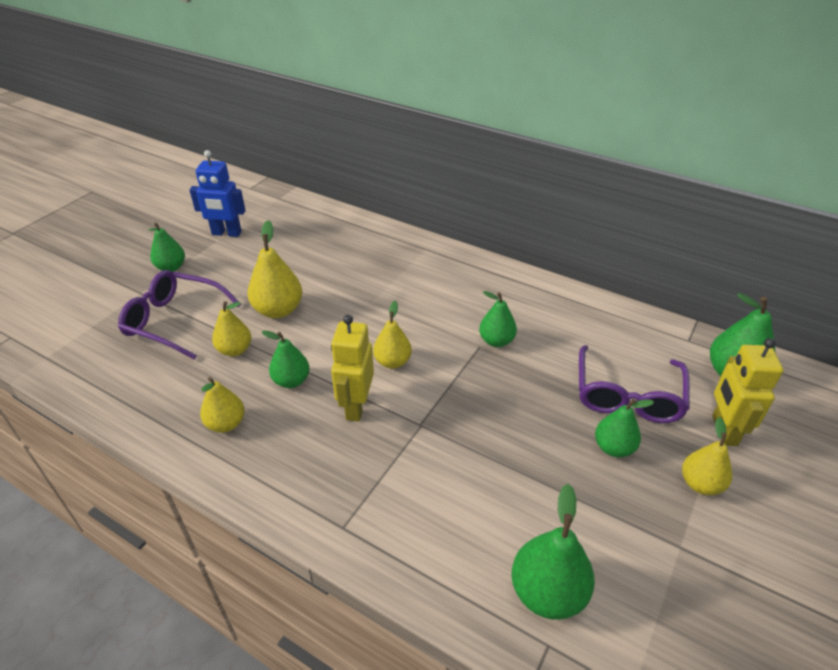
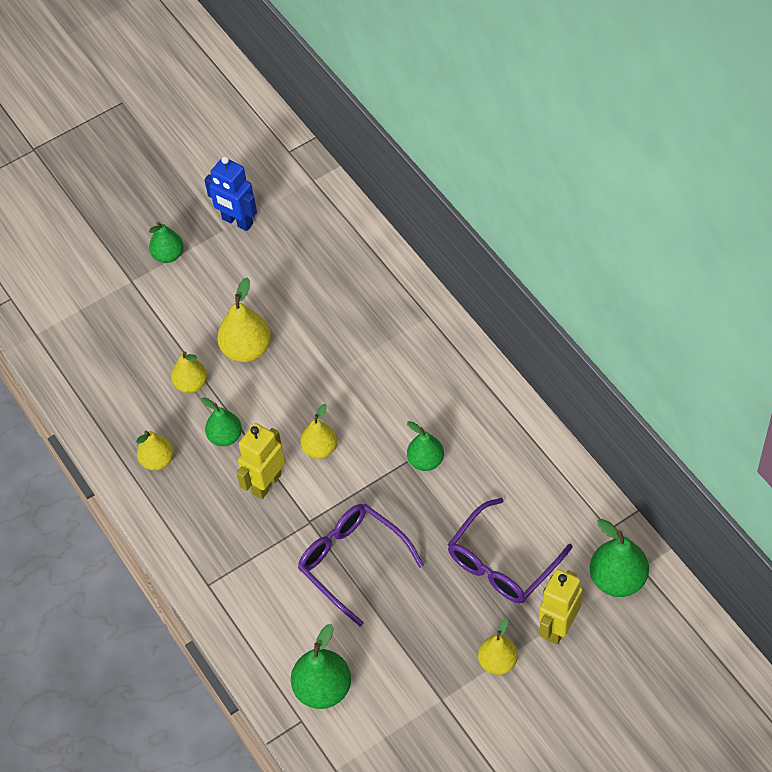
camera: 30 degrees right, 15 degrees up
purple glasses [118,270,241,360] -> purple glasses moved to [298,504,424,627]
green pear [595,399,654,457] -> none

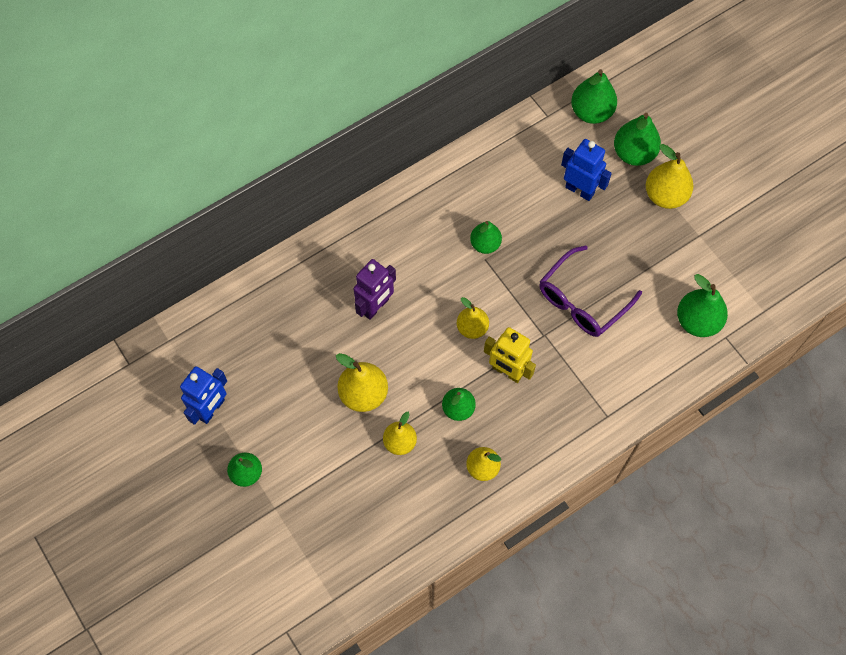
camera: 95 degrees left, 10 degrees up
purple glasses [448,498,573,603] -> blue robot [561,139,612,201]
yellow pear [478,618,518,675] -> yellow pear [646,144,694,209], size x1.50
yellow robot [539,569,583,645] -> green pear [614,113,661,166]
none -> purple robot [353,259,396,320]

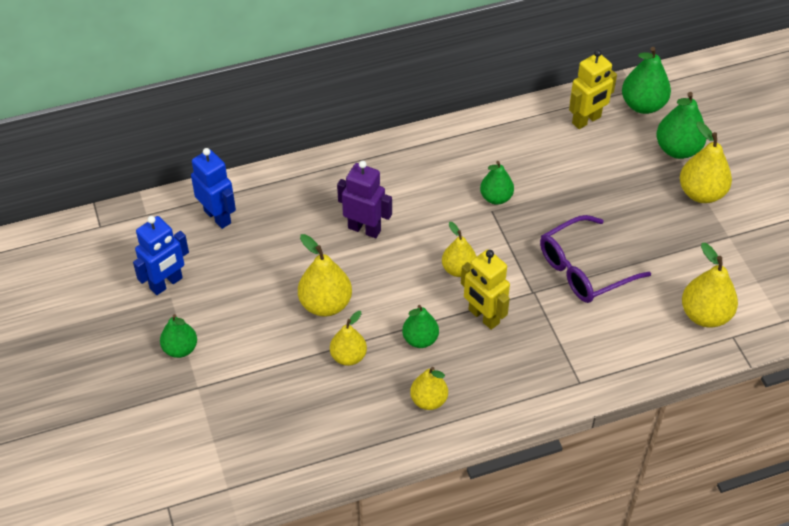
camera: 15 degrees right, 15 degrees down
purple robot [353,259,396,320] -> purple robot turned 120 degrees counterclockwise [337,161,392,238]
blue robot [561,139,612,201] -> blue robot moved to [191,148,236,229]
green pear [677,274,728,337] -> yellow pear [682,243,738,327]
none -> yellow robot [569,50,617,129]

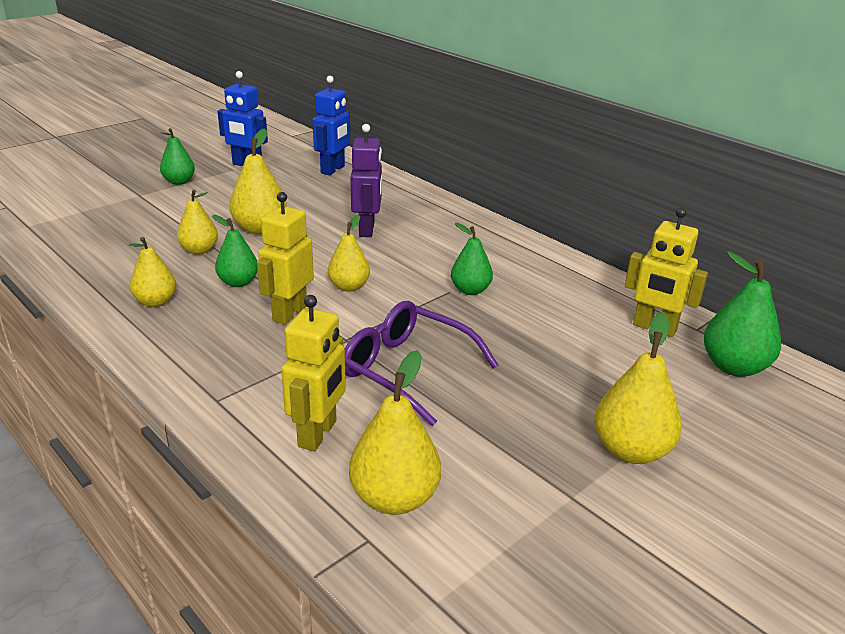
camera: 65 degrees right, 20 degrees down
green pear [656,92,707,159] -> none
none -> yellow robot [281,295,346,451]

